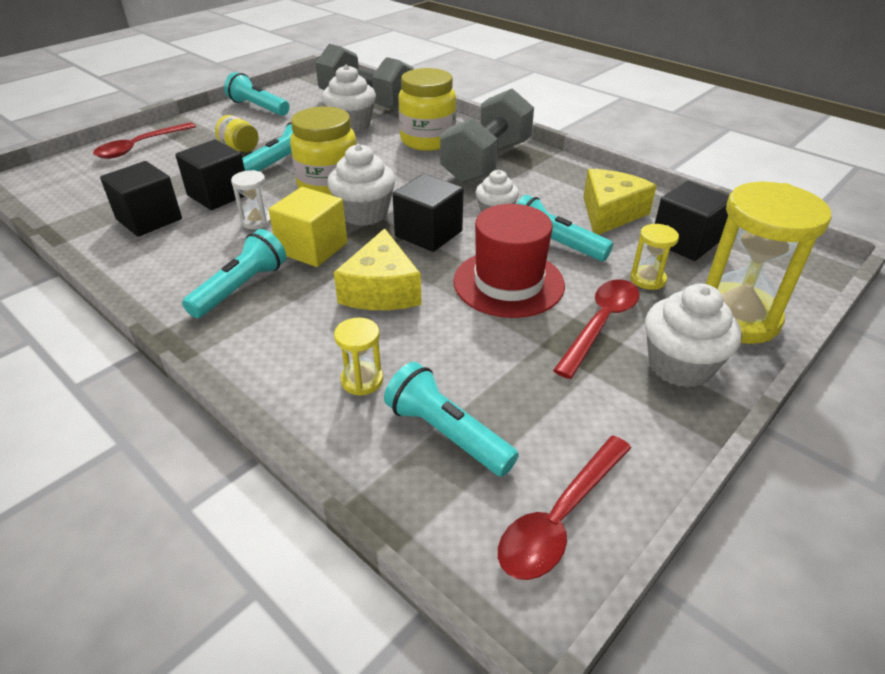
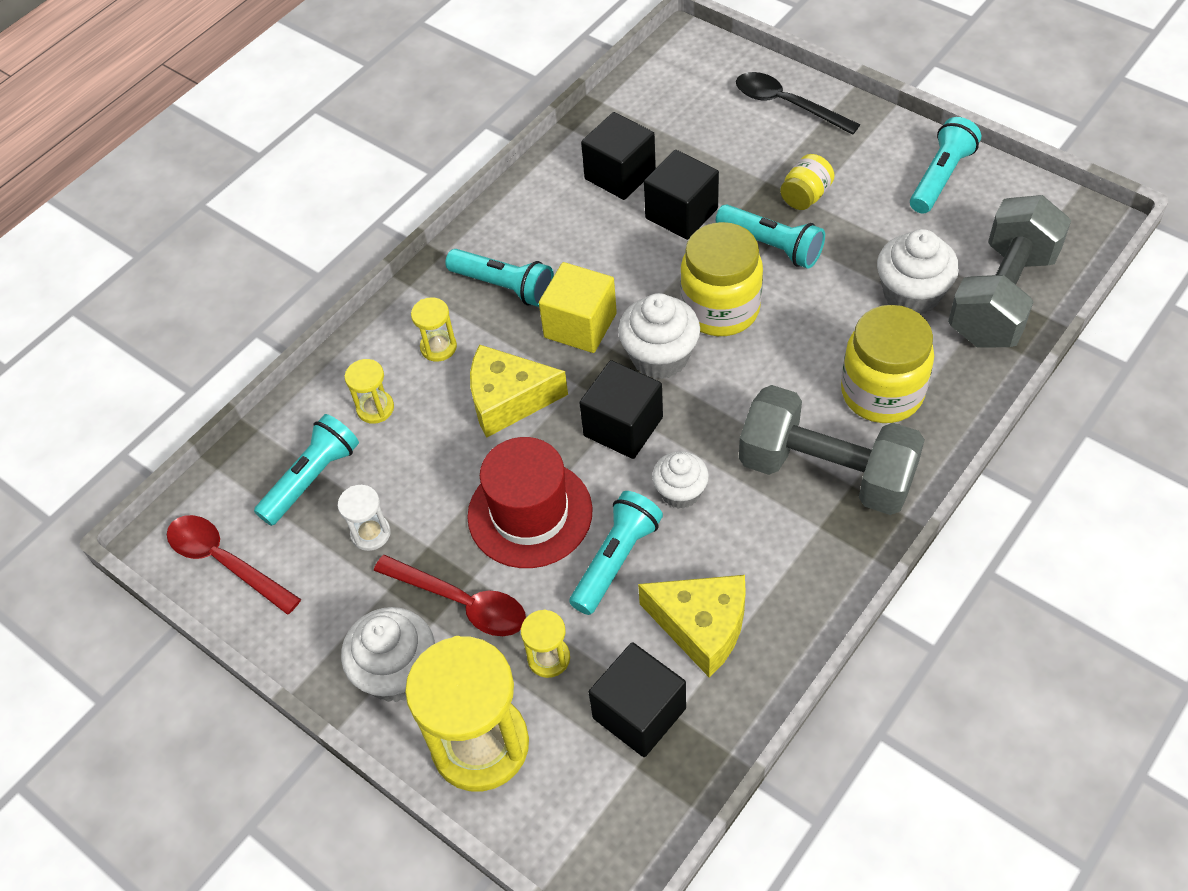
camera: 90 degrees right, 15 degrees up
red spoon [93,122,196,159] -> black spoon [736,72,860,135]
white hourglass [231,170,271,229] -> white hourglass moved to [338,485,391,551]
none -> yellow hourglass [411,297,457,362]

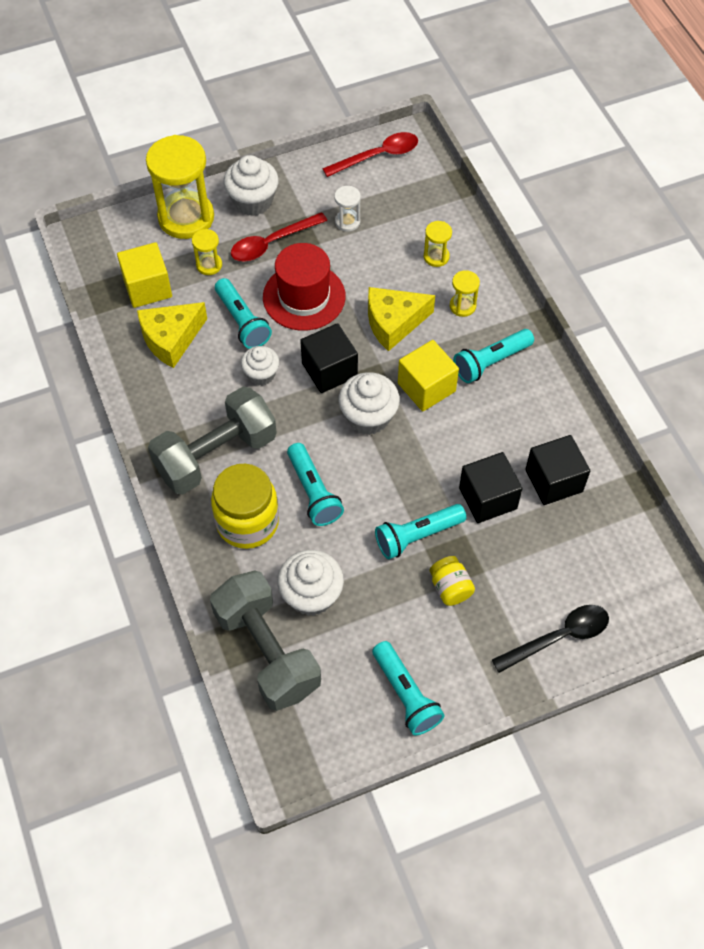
camera: 115 degrees right, 5 degrees up
turquoise flashlight [254,414,359,526] -> turquoise flashlight moved to [287,443,344,526]
yellow cheese [470,344,568,438] -> yellow cheese turned 135 degrees counterclockwise [368,287,435,351]
black cube [588,642,686,757] -> yellow cube [117,242,172,308]
yellow jar [680,222,763,336] -> none

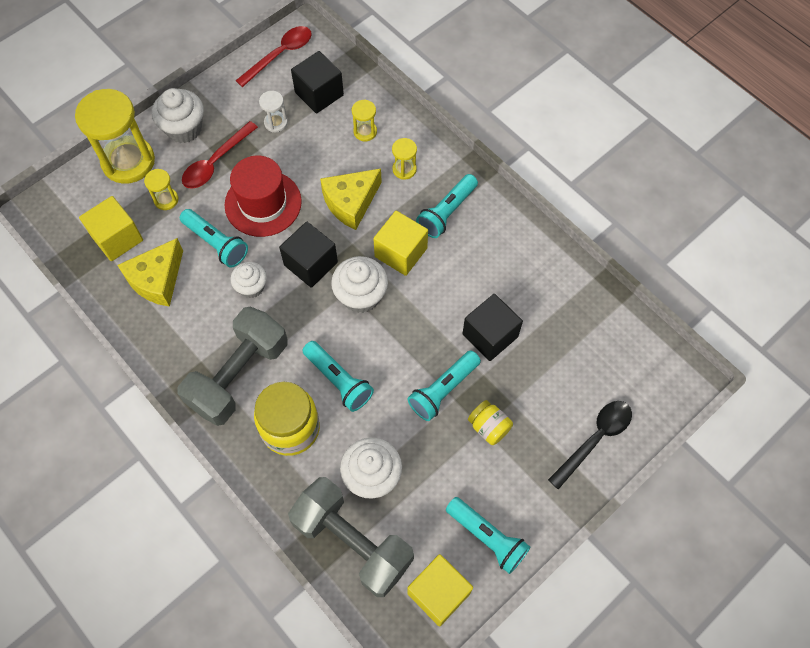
camera: 20 degrees left, 5 degrees up
black cube [525,435,590,505] -> black cube moved to [291,51,344,113]
none -> yellow cube [407,554,473,626]

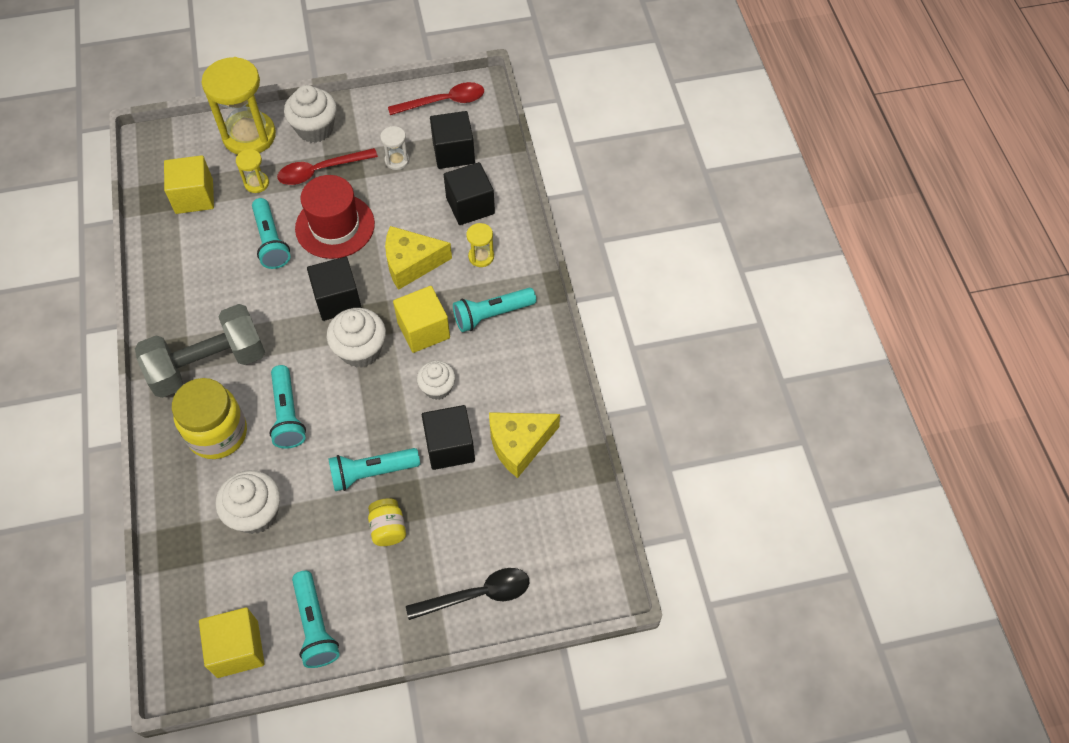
camera: 30 degrees right, 5 degrees down
yellow cheese [118,238,183,307] -> yellow cheese moved to [489,412,560,478]
white cupcake [231,262,267,298] -> white cupcake moved to [417,361,455,400]
grey dumbbell [288,477,414,597] -> none
yellow hourglass [352,100,377,141] -> black cube [444,162,495,225]

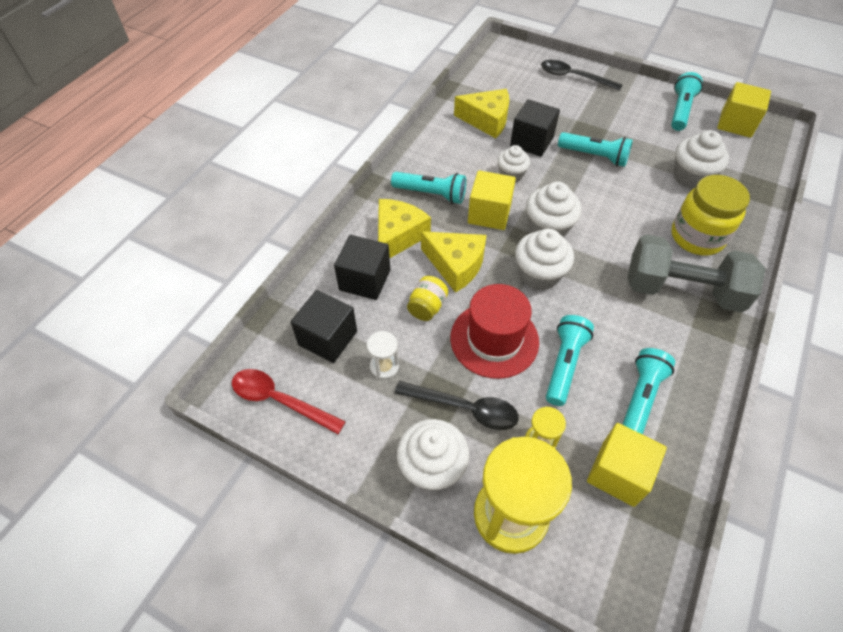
camera: 140 degrees left, 5 degrees down
turquoise flashlight [269,365,306,449] -> turquoise flashlight moved to [622,348,675,435]
red spoon [277,148,378,185] -> black spoon [395,381,519,430]
black cube [307,257,362,321] -> white cupcake [515,229,574,291]
yellow jar [368,498,406,546] -> yellow jar moved to [407,276,448,321]
yellow hourglass [466,223,494,267] -> yellow cheese [378,199,431,258]

